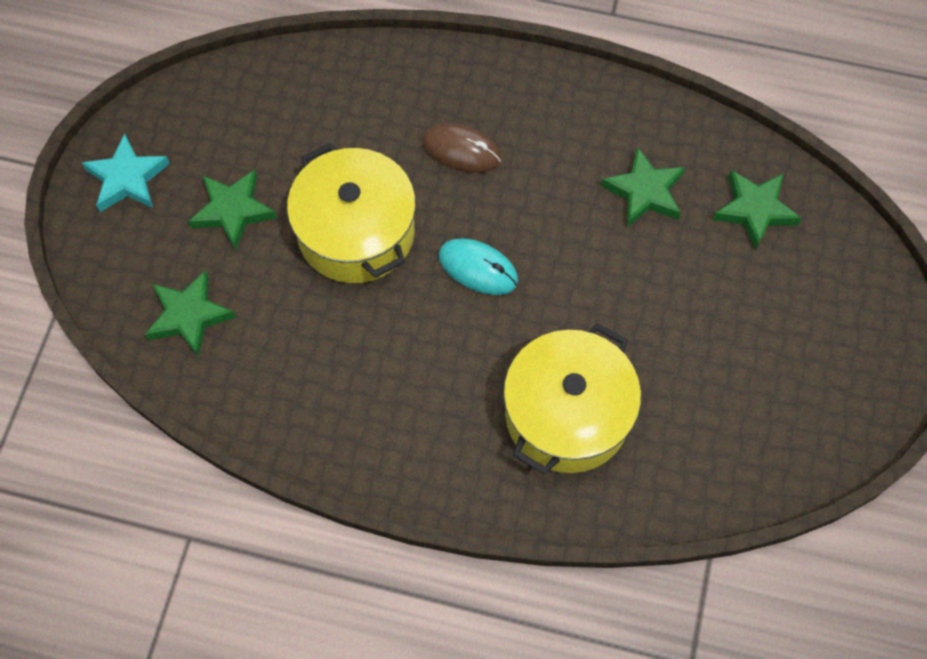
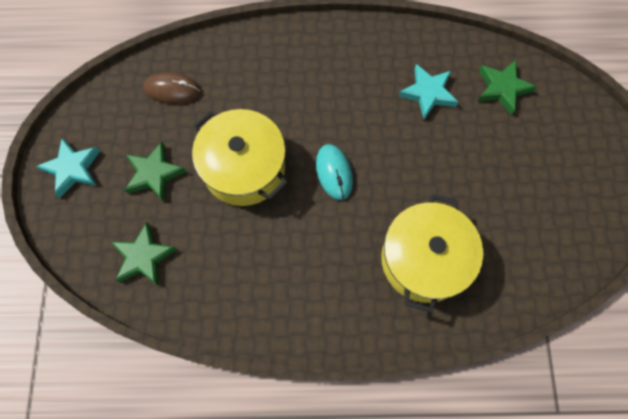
camera: 15 degrees left, 5 degrees up
brown mouse [422,123,501,173] -> brown mouse moved to [144,72,201,104]
turquoise mouse [439,238,518,295] -> turquoise mouse turned 60 degrees clockwise [316,144,353,200]
green star [601,147,685,227] -> turquoise star [398,64,458,120]

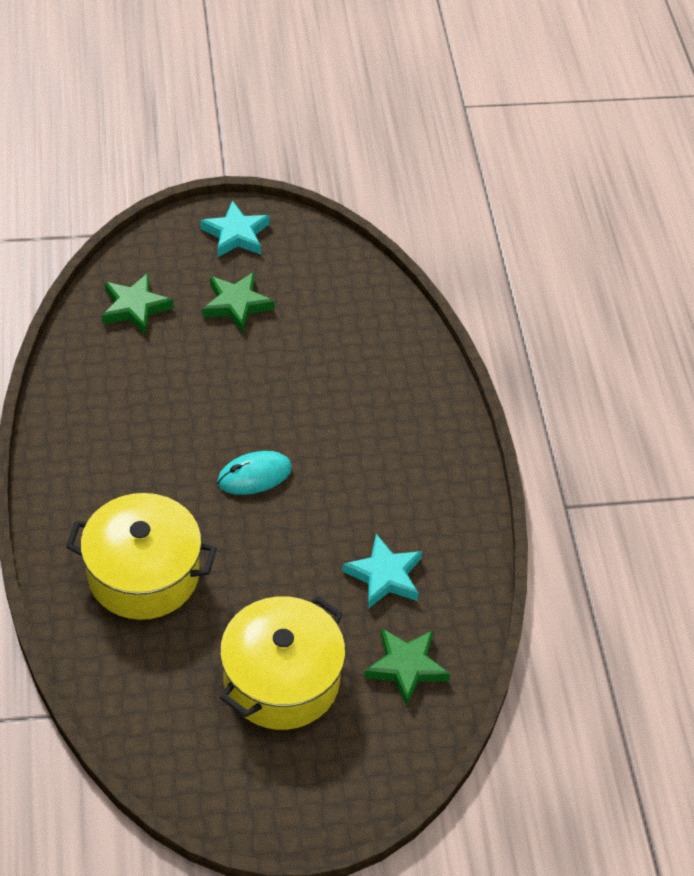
camera: 80 degrees right, 20 degrees down
brown mouse [144,72,201,104] -> none
yellow pot [192,109,288,206] -> yellow pot moved to [220,596,346,730]

